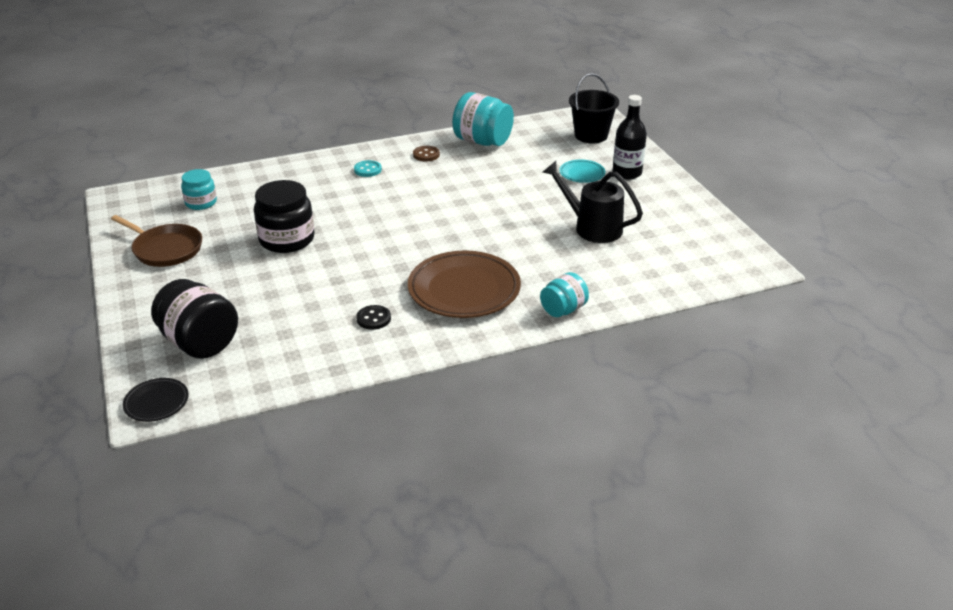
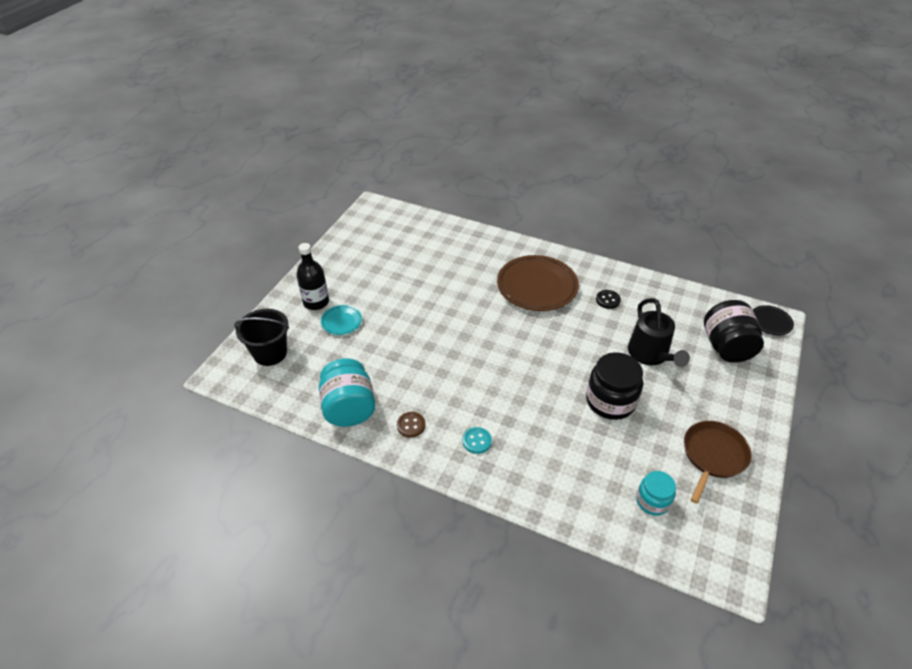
camera: 135 degrees left, 10 degrees up
brown pan [111,215,202,267] -> brown pan turned 45 degrees clockwise [684,421,752,504]
turquoise jar [540,272,589,317] -> none
black watering can [543,161,643,243] -> black watering can moved to [628,298,690,367]

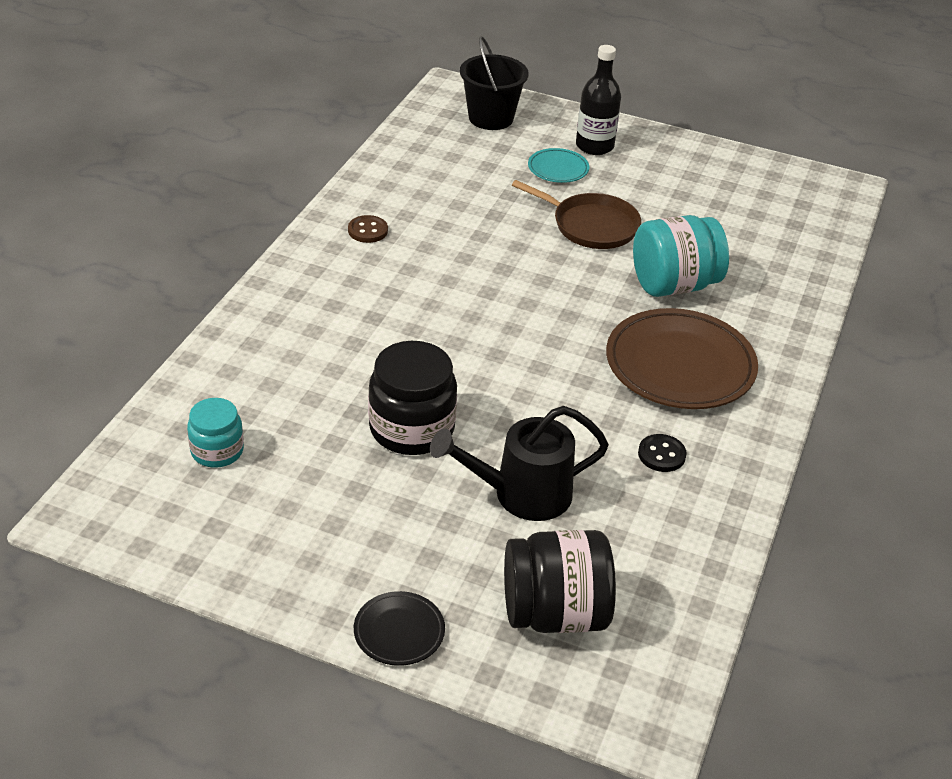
camera: 85 degrees right, 5 degrees down
turquoise jar [319,358,376,427] -> turquoise jar moved to [633,215,729,297]
turquoise button [463,427,492,454] -> none
brown pan [684,421,752,504] -> brown pan moved to [512,180,641,249]
black plate [752,305,794,335] -> black plate moved to [354,591,445,666]

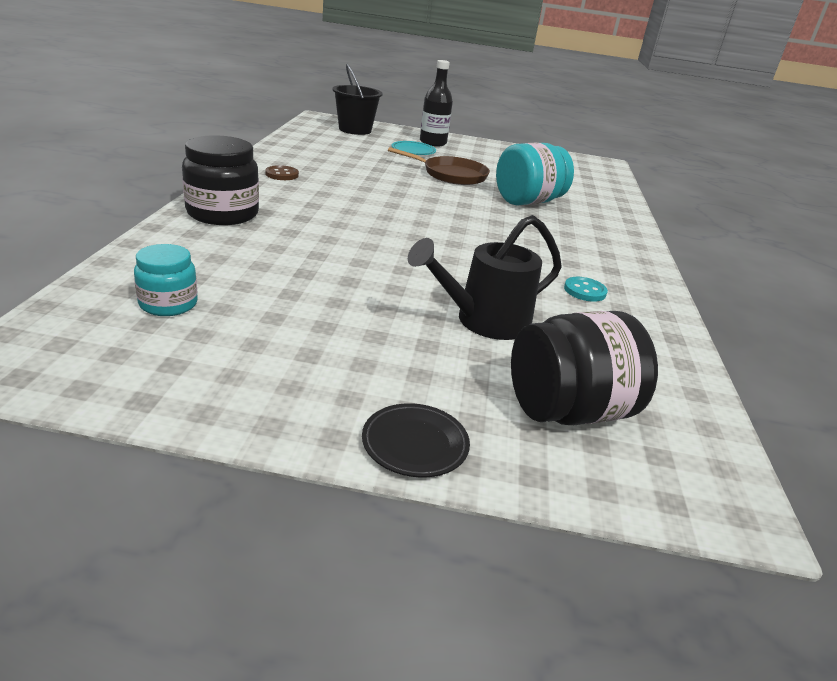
camera: 15 degrees left, 10 degrees down
black jar [368,341,457,455] -> black jar moved to [182,135,259,225]
brown plate [606,308,758,409] -> none
black button [638,434,687,472] -> turquoise button [564,277,608,302]

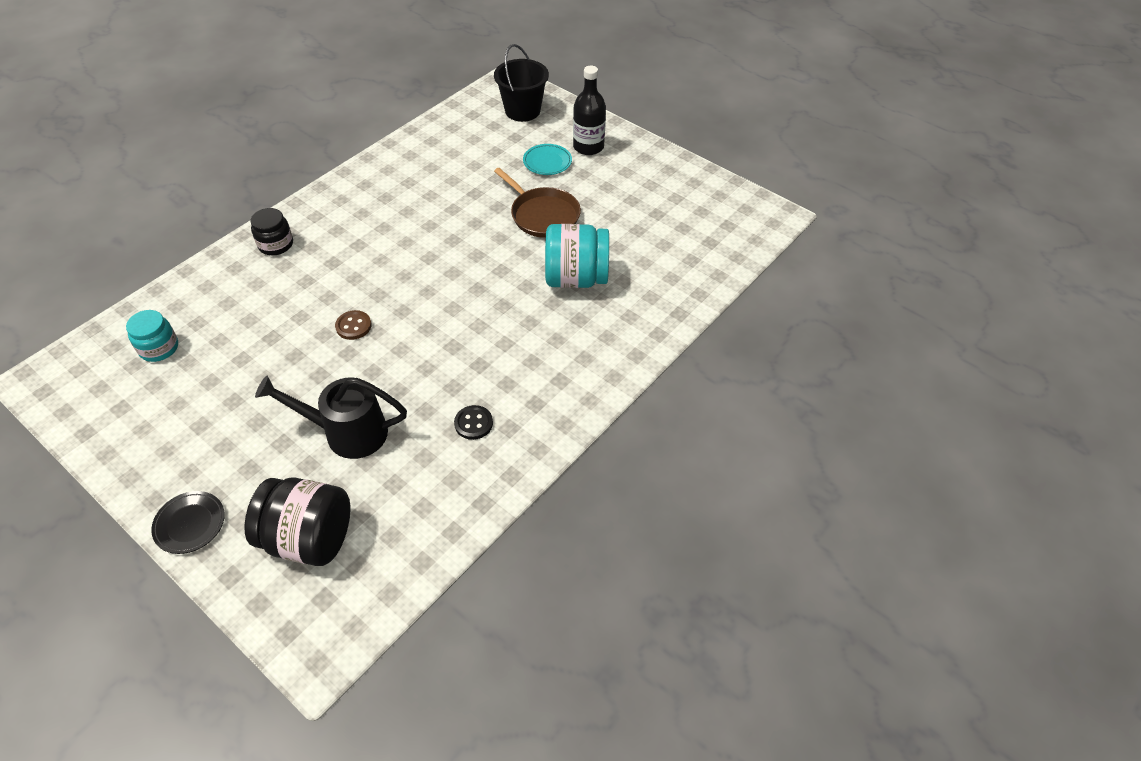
camera: 35 degrees right, 20 degrees up
black jar [182,135,259,225] -> black jar [250,208,293,255], size x0.60
brown button [265,165,299,180] -> brown button moved to [335,310,371,340]
turquoise button [564,277,608,302] -> black button [454,405,493,440]

